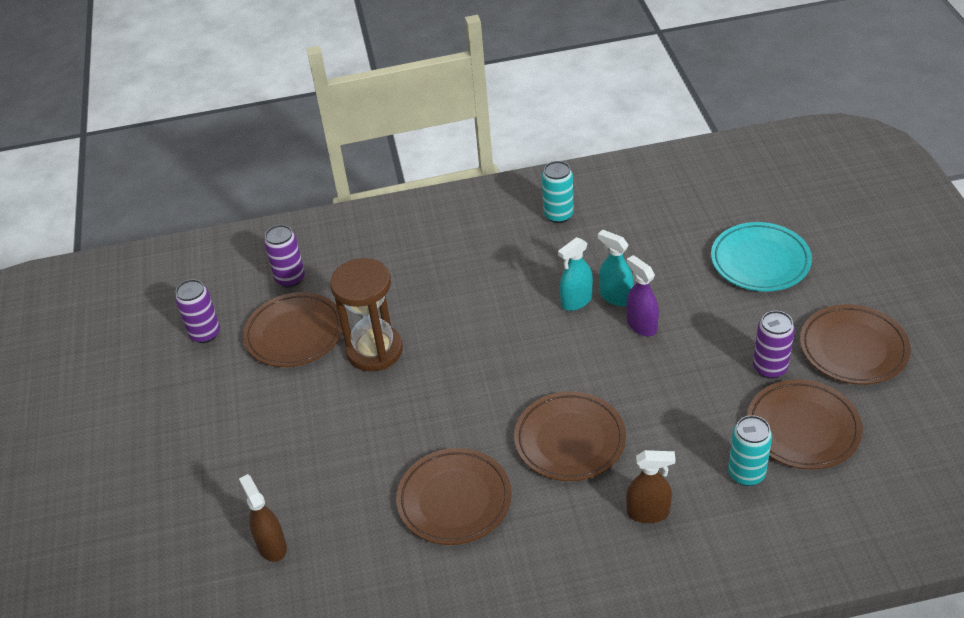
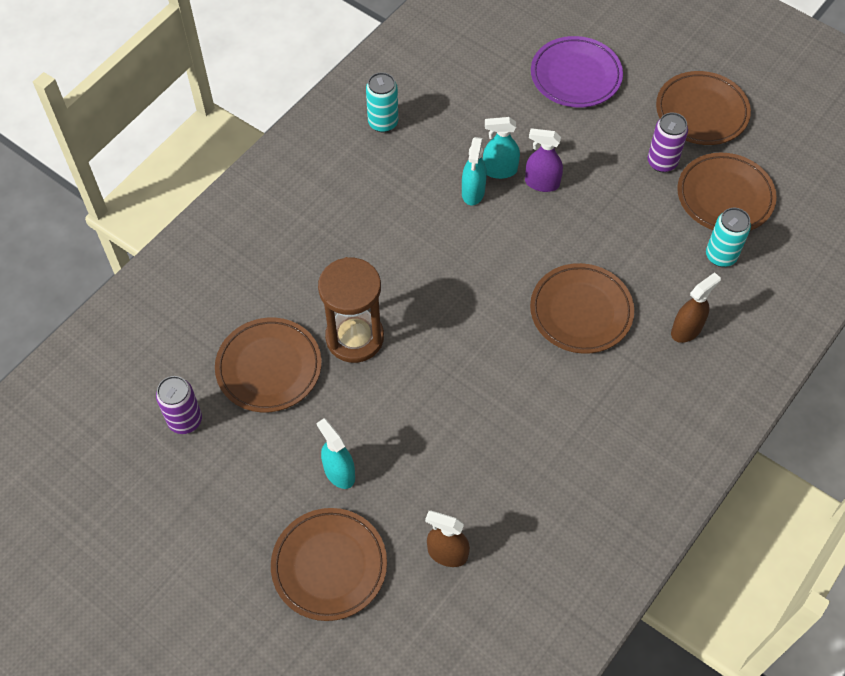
camera: 45 degrees left, 15 degrees up
purple can [264,225,305,287] -> none
brown plate [396,448,512,545] -> brown plate moved to [271,508,387,621]
turquoise plate [711,222,812,291] -> purple plate [531,36,623,108]
none -> turquoise spray bottle [317,418,355,489]

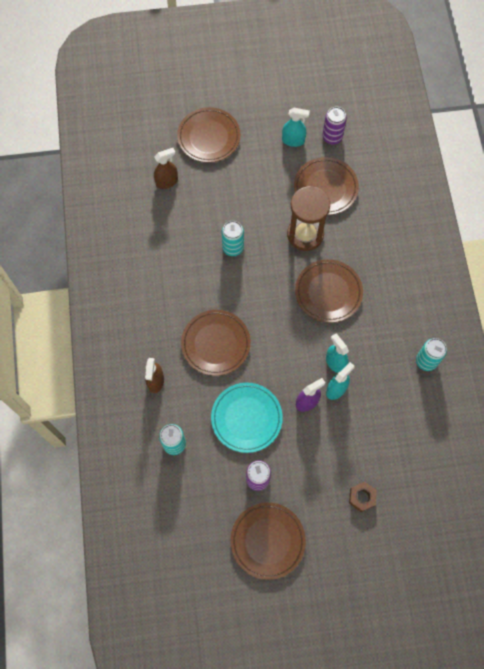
camera: 135 degrees right, 10 degrees up
turquoise spray bottle [317,418,355,489] -> turquoise spray bottle moved to [282,108,310,147]
purple plate [531,36,623,108] -> brown nut [349,482,377,512]
brown plate [677,153,777,230] -> brown plate moved to [295,259,363,323]
none -> turquoise plate [211,383,283,453]
none -> turquoise can [222,221,244,256]

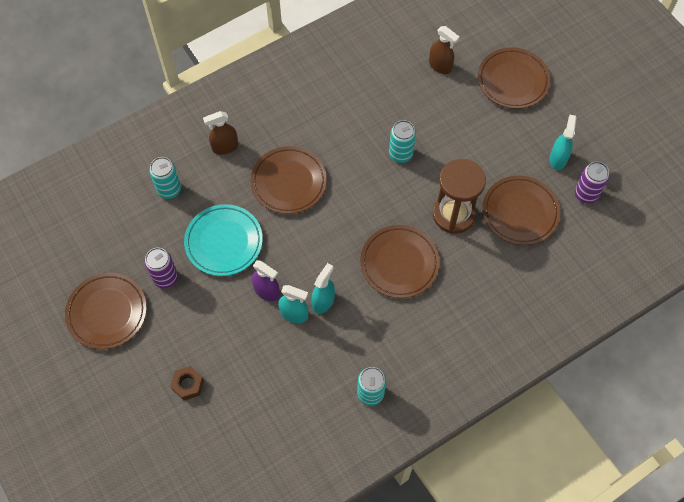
camera: 65 degrees right, 5 degrees down
turquoise spray bottle [282,108,310,147] -> turquoise spray bottle turned 150 degrees counterclockwise [549,115,577,170]

